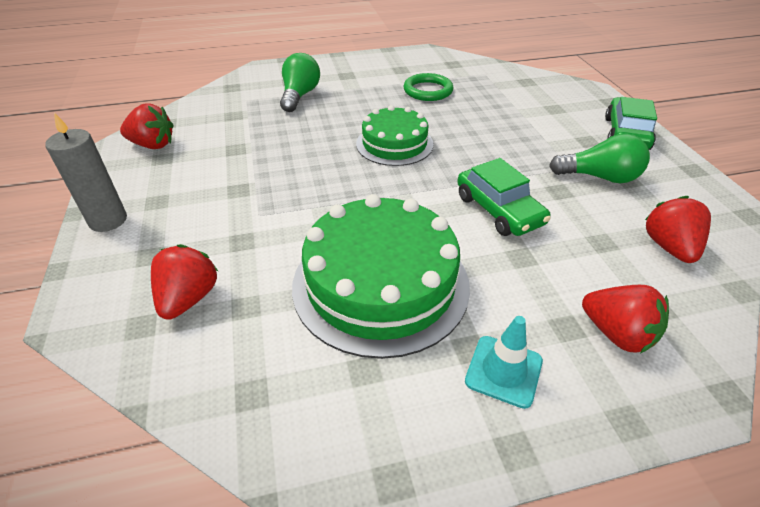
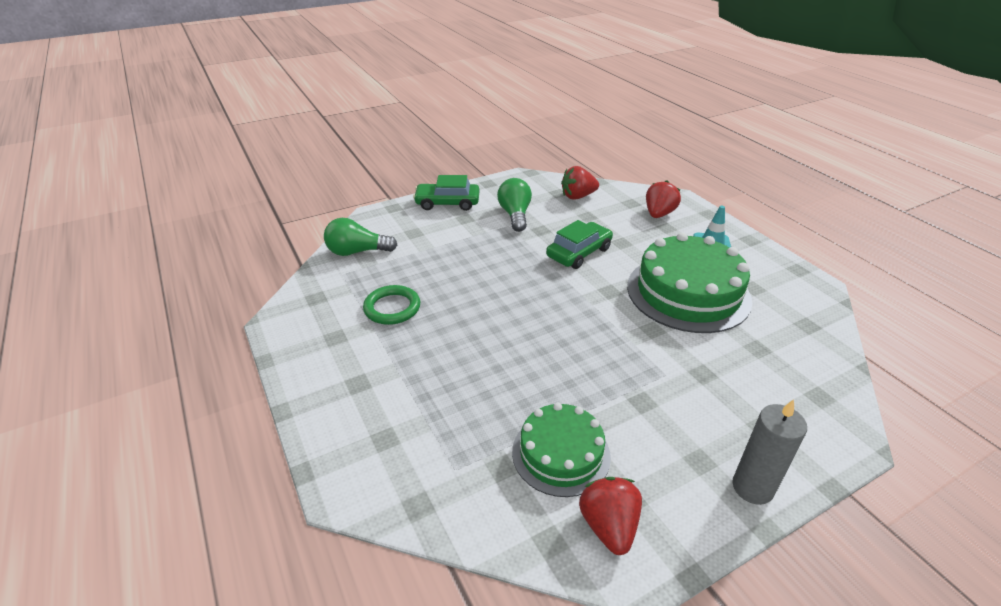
camera: 105 degrees left, 5 degrees down
red strawberry [151,244,218,320] -> none
green light bulb [280,53,320,112] -> green light bulb moved to [324,218,397,256]
green cake [356,105,433,166] -> green cake moved to [512,403,611,497]

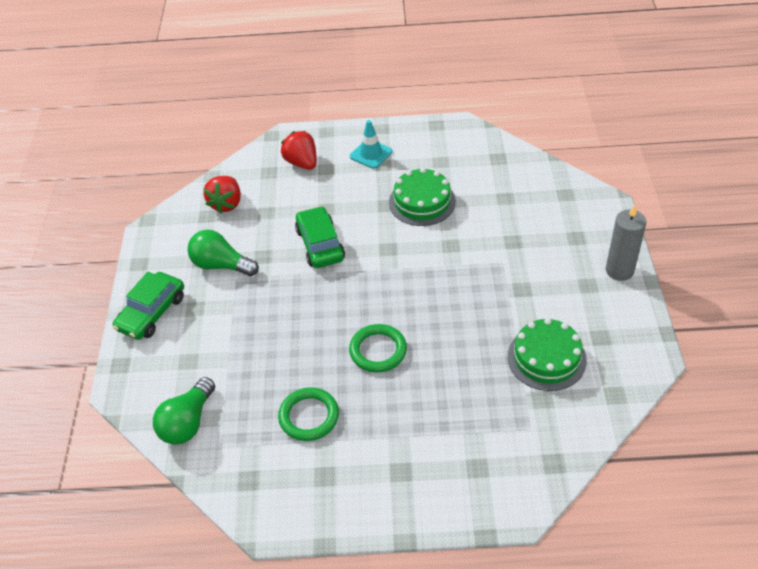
camera: 60 degrees left, 10 degrees up
red strawberry [579,477,642,555] -> none
green cake [627,233,752,333] -> green cake [389,168,456,226], size x0.60
none -> green ring [349,324,407,372]

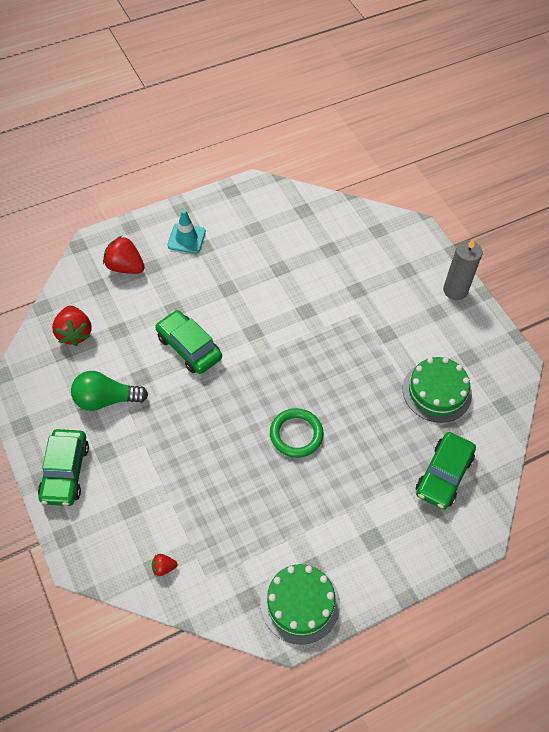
camera: 30 degrees left, 10 degrees up
green light bulb [153,377,215,445] -> red strawberry [152,554,177,576]
green ring [278,387,339,441] -> none
green cake [389,168,456,226] -> green cake moved to [260,564,340,645]
none -> green car [416,432,476,509]

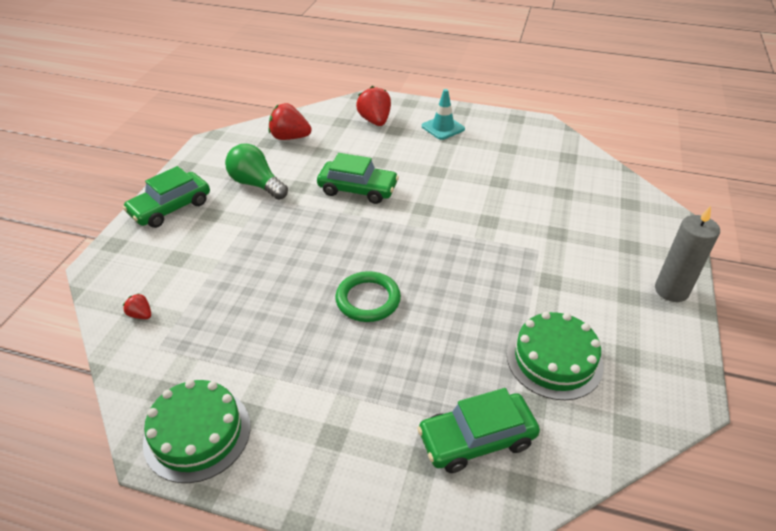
camera: 45 degrees right, 15 degrees down
red strawberry [52,305,92,346] -> red strawberry turned 75 degrees clockwise [269,103,312,140]
green car [155,310,222,374] -> green car turned 105 degrees clockwise [317,153,399,204]

